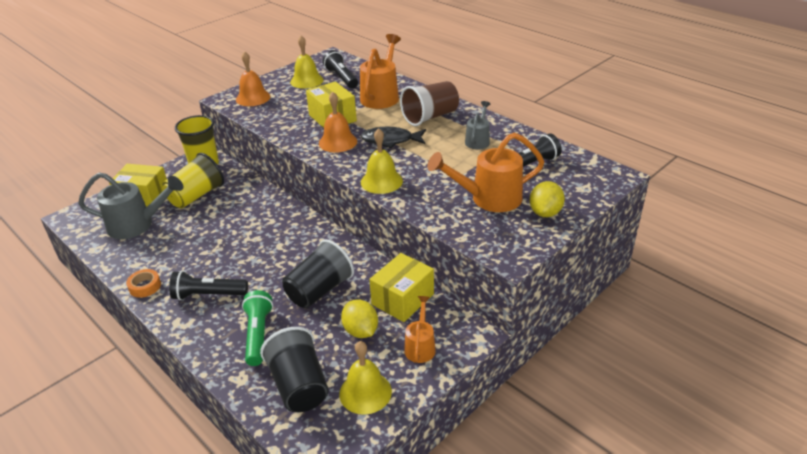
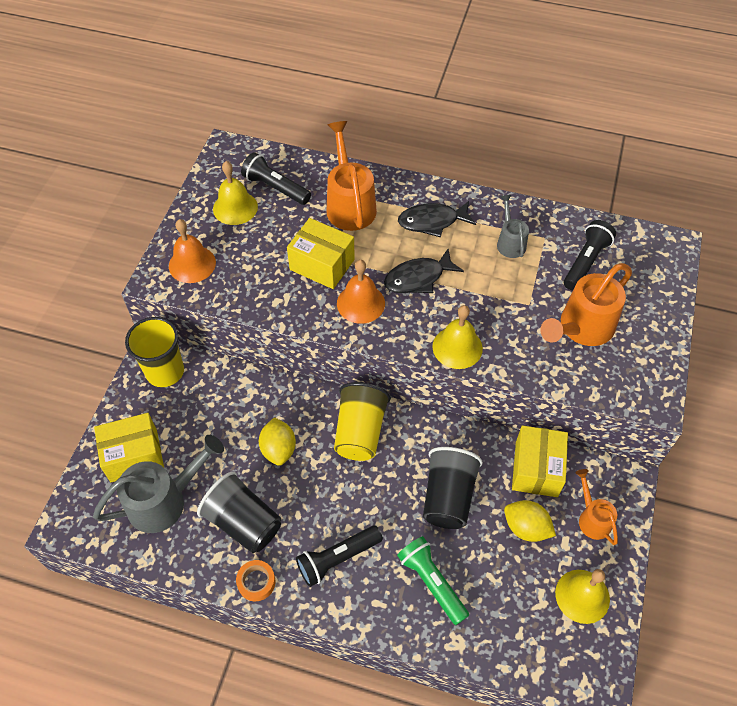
camera: 30 degrees left, 20 degrees up
yellow cup [162,153,224,208] -> yellow cup moved to [334,382,390,461]
black cup [260,327,328,412] -> black cup moved to [197,471,281,553]
brown cup [400,81,459,126] -> black fish [398,201,476,237]
yellow lemon [530,181,565,217] -> yellow lemon moved to [259,417,296,466]

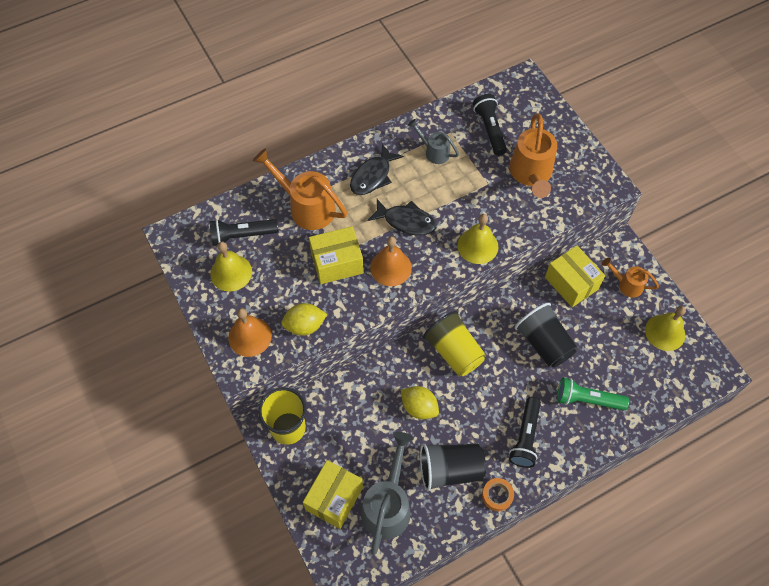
camera: 45 degrees left, 5 degrees up
black fish [384,249,464,293] -> black fish turned 90 degrees counterclockwise [367,199,437,235]
yellow lemon [504,500,556,542] -> yellow lemon moved to [281,303,327,336]

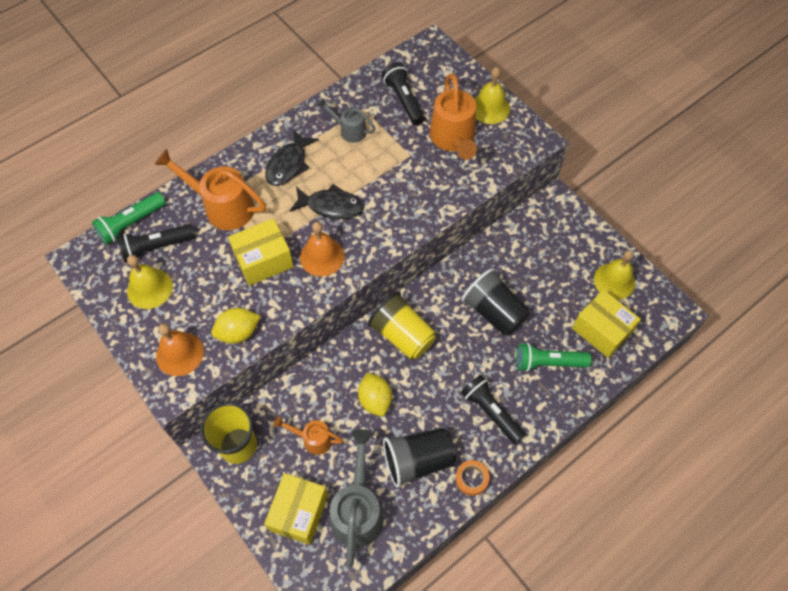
camera: 10 degrees left, 0 degrees up
yellow lemon [401,386,439,419] -> yellow lemon turned 45 degrees clockwise [358,372,392,416]
yellow bell [458,214,498,264] -> yellow bell moved to [474,67,510,124]
black flashlight [509,397,541,468] -> black flashlight turned 135 degrees clockwise [461,375,526,444]
yellow box [545,246,605,307] -> yellow box moved to [572,290,641,358]
orange watering can [602,258,659,298] -> orange watering can moved to [274,416,343,455]
none -> green flashlight [92,192,166,245]

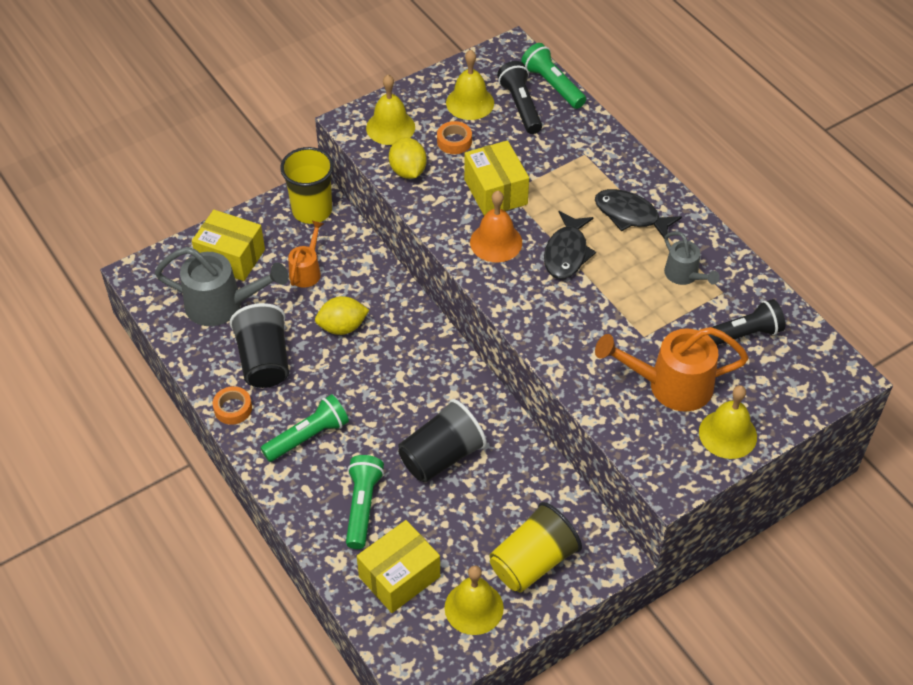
camera: 95 degrees right, 10 degrees down
orange watering can [154,149,266,230] -> none
orange bell [156,323,204,376] -> yellow bell [366,75,415,145]
grey watering can [317,98,376,143] -> grey watering can turned 120 degrees clockwise [664,231,720,285]
yellow cup [368,292,436,360] -> yellow cup moved to [489,502,582,593]
black flashlight [461,375,526,444] -> green flashlight [261,394,349,462]
none -> orange tape [437,121,472,154]

